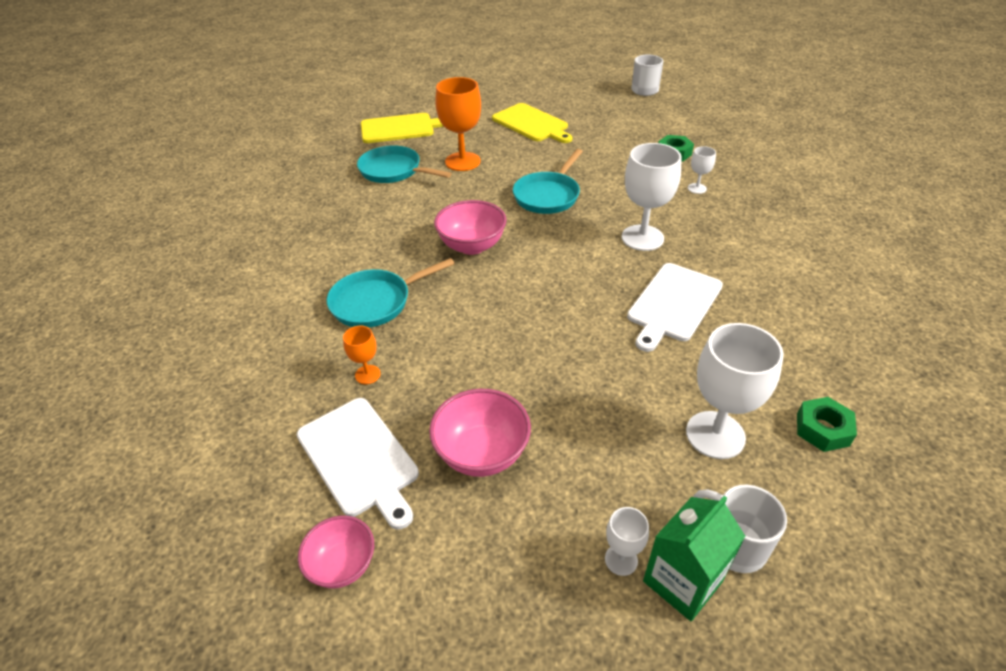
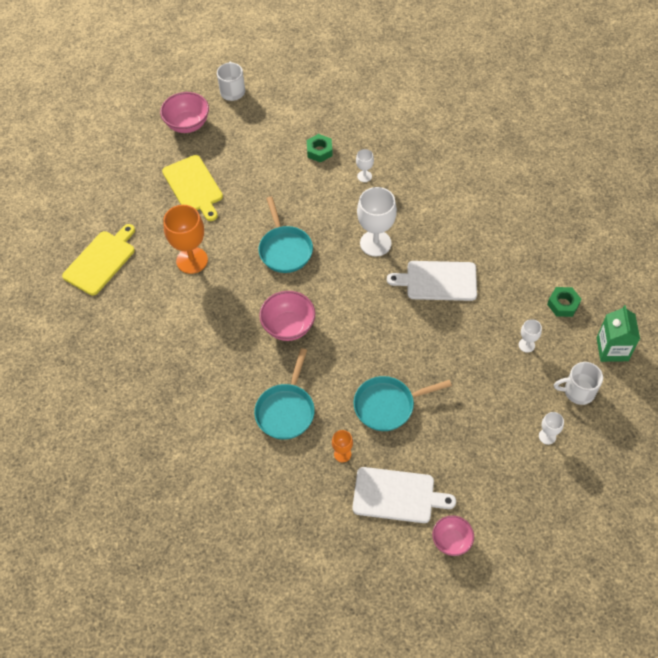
camera: 45 degrees left, 15 degrees up
turquoise pan [357,146,452,183] -> turquoise pan moved to [353,376,452,431]
pink bowl [429,389,531,477] -> pink bowl moved to [160,92,209,133]
yellow cutting board [492,103,572,143] -> yellow cutting board turned 60 degrees clockwise [162,155,223,221]
white cutting board [627,263,723,352] -> white cutting board turned 105 degrees clockwise [387,261,477,301]
green carton [643,496,746,621] -> green carton moved to [596,305,640,362]
white goblet [686,323,784,459] -> white goblet [519,319,542,353], size x0.49

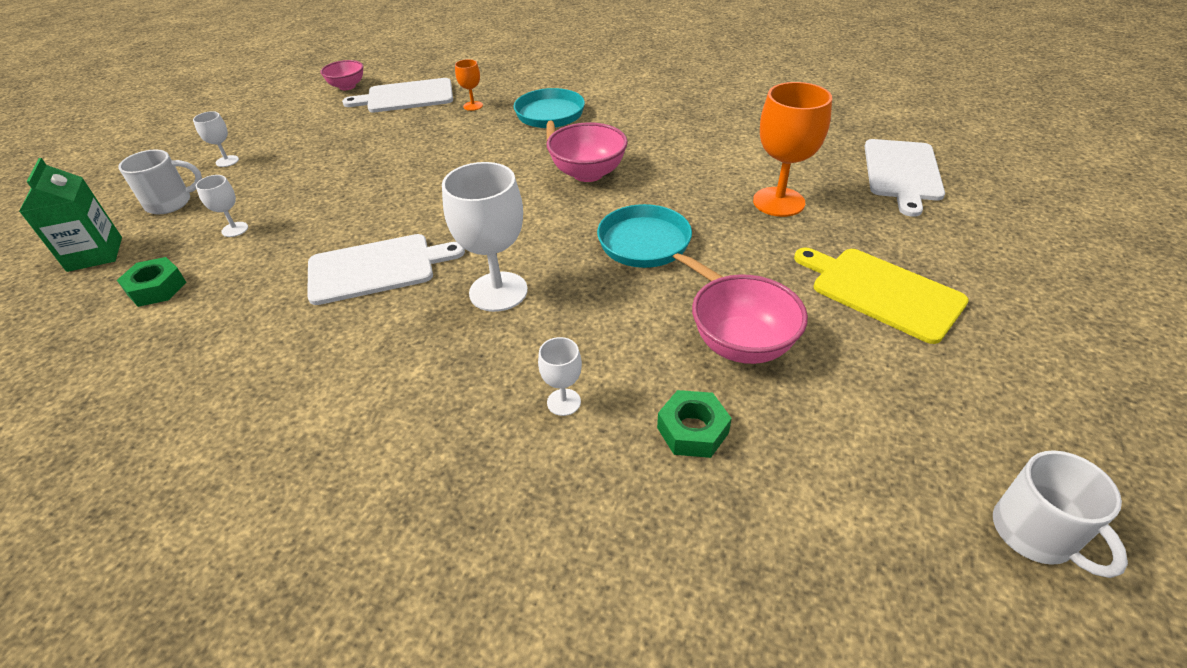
camera: 160 degrees right, 15 degrees down
yellow cutting board [62,224,135,296] -> white cutting board [864,139,945,217]
pink bowl [160,92,209,133] -> pink bowl moved to [692,274,808,364]
turquoise pan [353,376,452,431] -> none

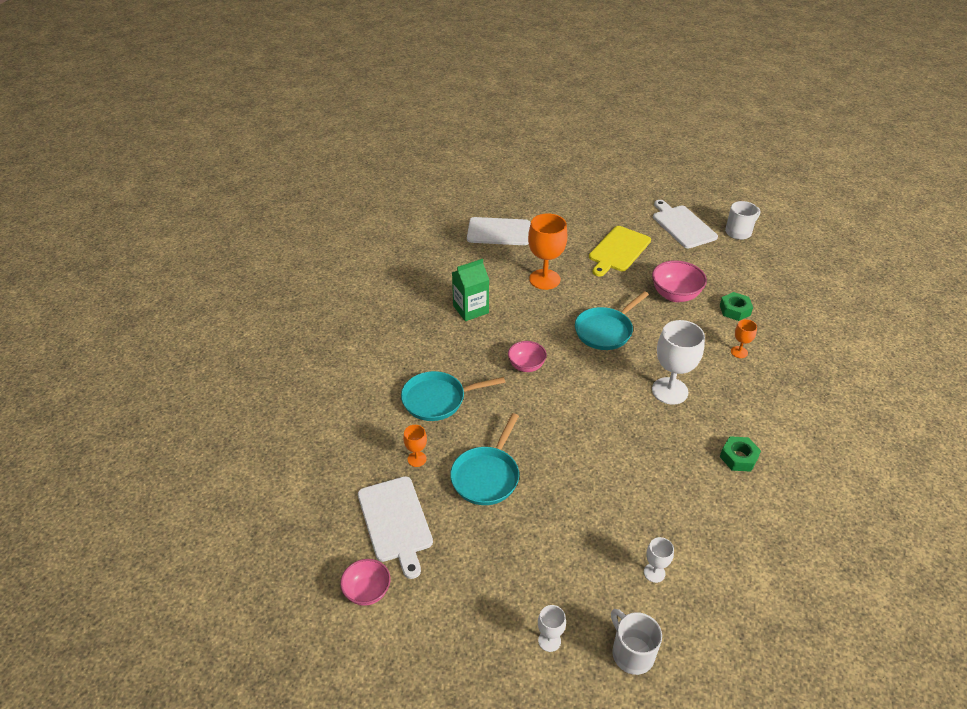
camera: 100 degrees left, 0 degrees up
green carton [19,158,122,272] -> green carton moved to [452,259,489,321]
green nut [117,257,187,307] -> green nut moved to [720,436,761,472]
white cutting board [307,234,465,305] -> white cutting board moved to [653,200,718,248]
white goblet [538,337,582,416] -> orange goblet [731,319,757,358]
pink bowl [547,122,628,182] -> pink bowl [508,341,547,372], size x0.66
none -> turquoise pan [450,413,519,505]

